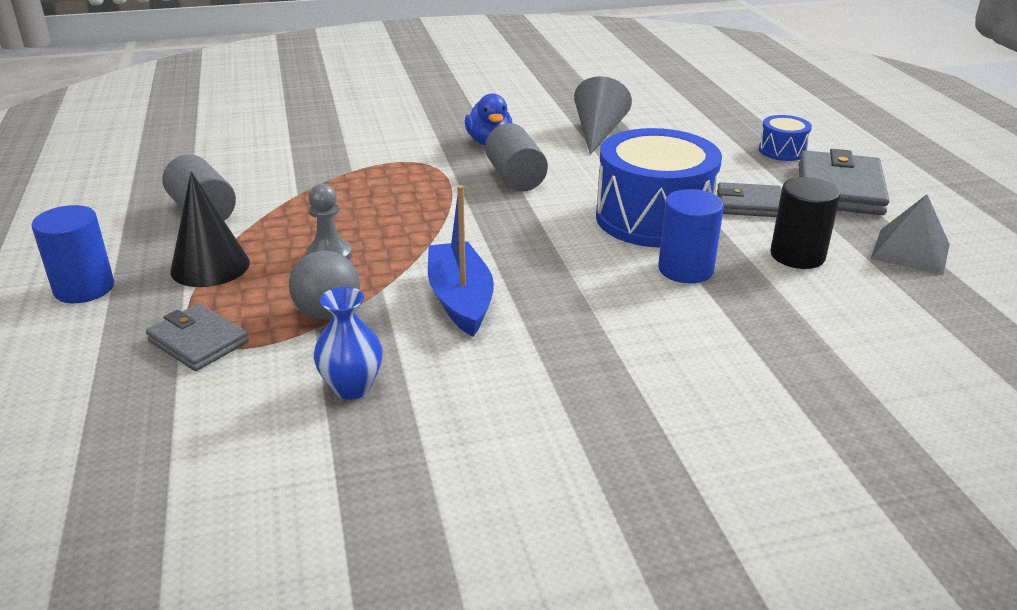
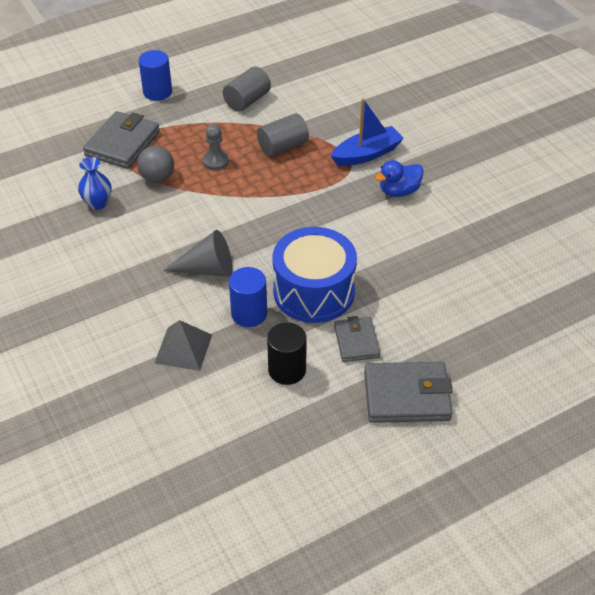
camera: 75 degrees right, 15 degrees up
grey wallet [146,304,248,371] -> grey wallet [83,111,160,169], size x1.62
black cone [171,172,250,287] -> none
blue boat [428,185,494,337] -> blue boat moved to [331,98,404,166]
grey cylinder [485,123,548,192] -> grey cylinder moved to [257,113,309,157]
grey cone [574,76,632,155] -> grey cone moved to [163,230,233,277]
blue drum [759,115,812,161] -> none
grey pyramid [871,194,950,275] -> grey pyramid moved to [155,320,212,371]

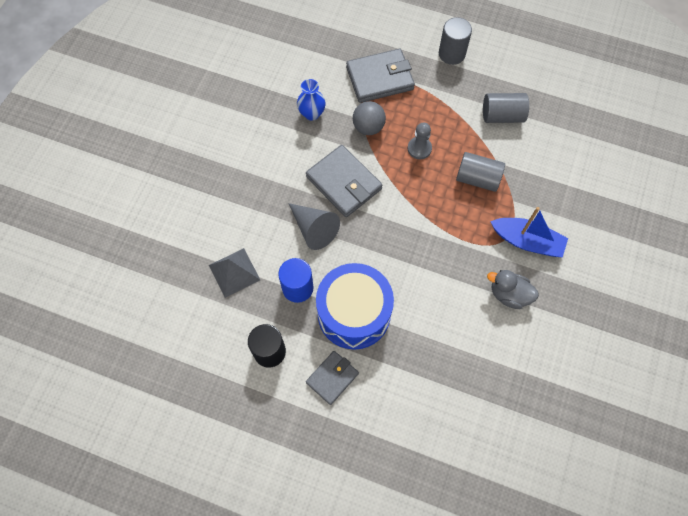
camera: 50 degrees right, 20 degrees up
blue cylinder [139,50,172,101] -> grey cylinder [439,17,472,65]
grey wallet [364,362,453,423] -> grey wallet moved to [306,145,382,217]
blue duck [375,160,424,197] -> grey duck [487,270,539,309]

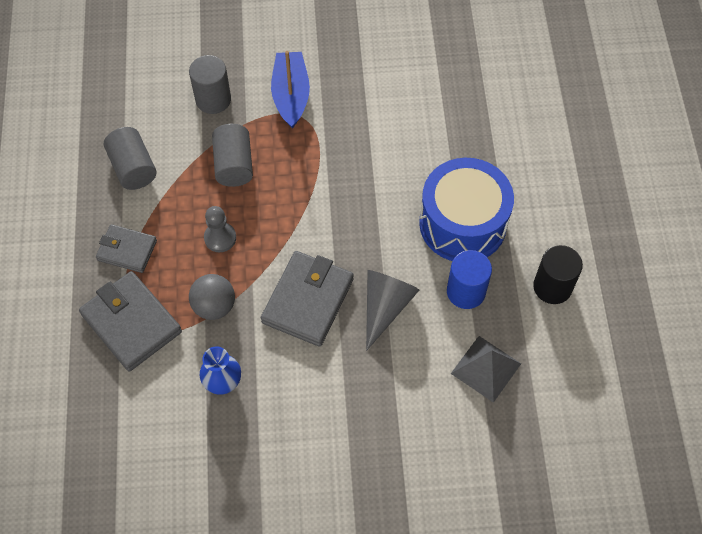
camera: 115 degrees left, 5 degrees down
grey wallet [306,351,359,405] -> grey wallet moved to [96,224,157,273]
grey cylinder [439,17,472,65] -> grey cylinder moved to [189,55,231,114]
grey duck [487,270,539,309] -> none

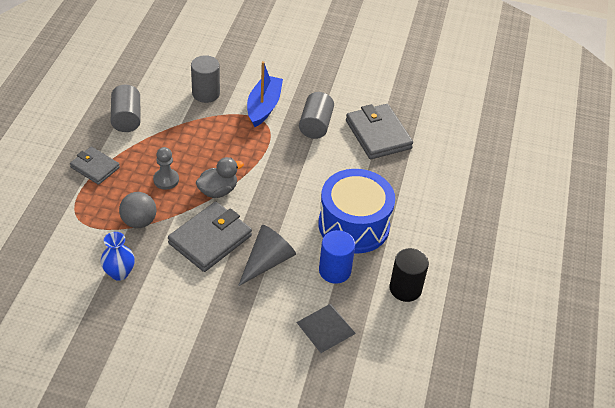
camera: 15 degrees right, 15 degrees down
grey wallet [79,271,182,371] -> grey wallet moved to [346,104,413,159]
grey cylinder [212,124,253,187] -> grey cylinder moved to [299,92,334,139]
none -> grey duck [196,157,244,198]

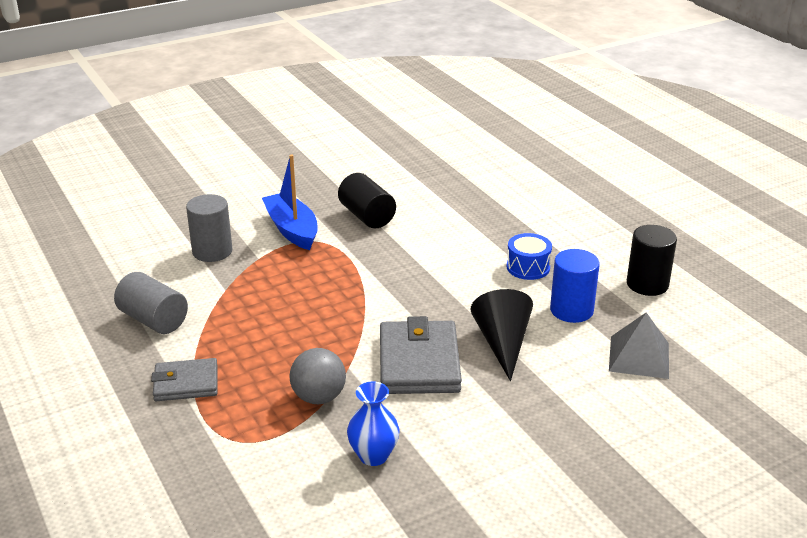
camera: 40 degrees left, 15 degrees down
grey pawn [153,147,179,190] -> none
grey duck [196,157,244,198] -> none
grey cone [238,225,296,286] -> black cone [470,289,533,381]
grey cylinder [299,92,334,139] -> black cylinder [338,173,396,228]
blue drum [318,169,395,253] -> blue drum [507,233,552,280], size x0.46
grey wallet [346,104,413,159] -> none

